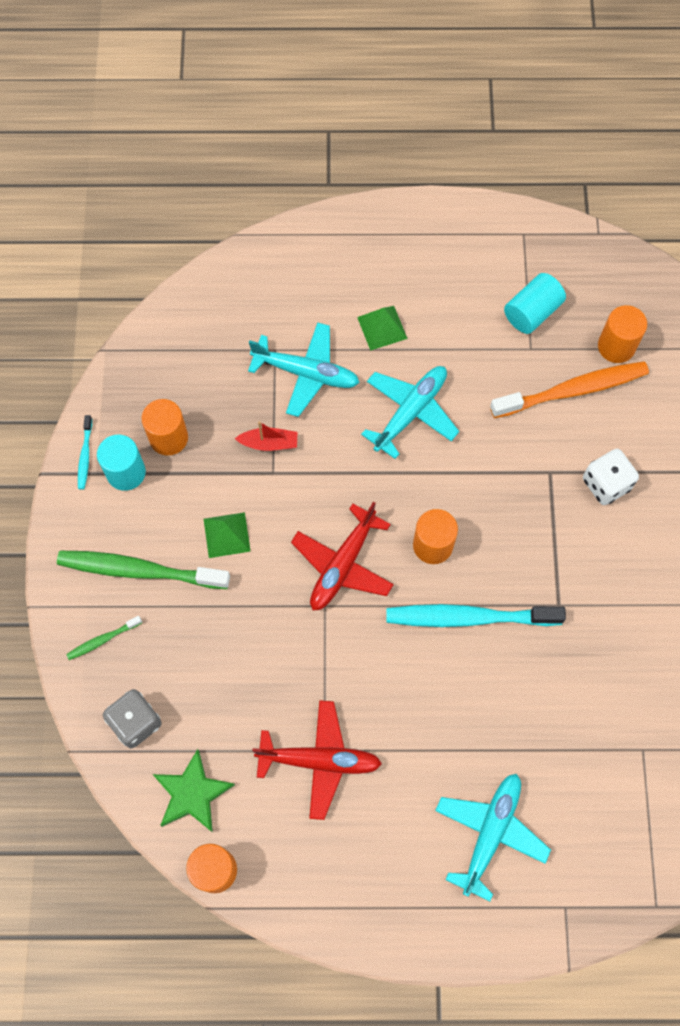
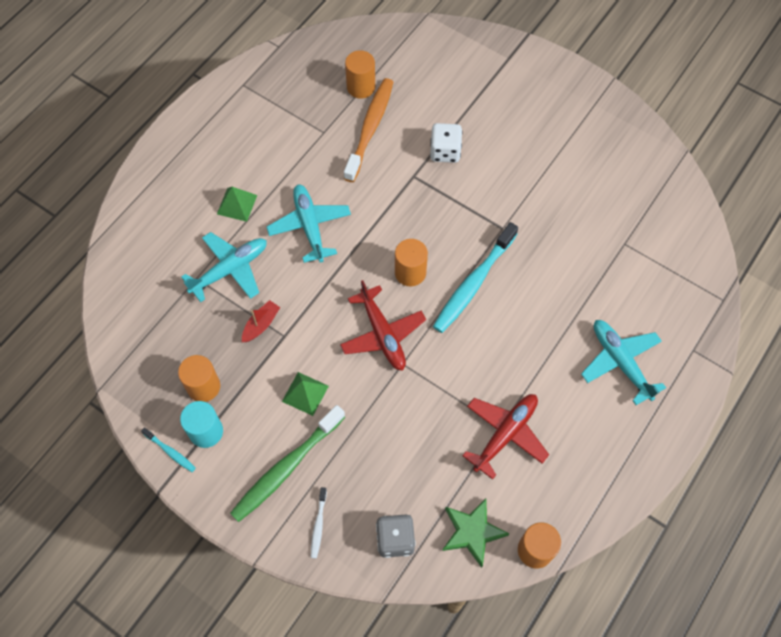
camera: 55 degrees left, 5 degrees down
green toothbrush [66,616,142,660] -> white toothbrush [311,487,327,559]
turquoise cylinder [504,273,566,334] -> none

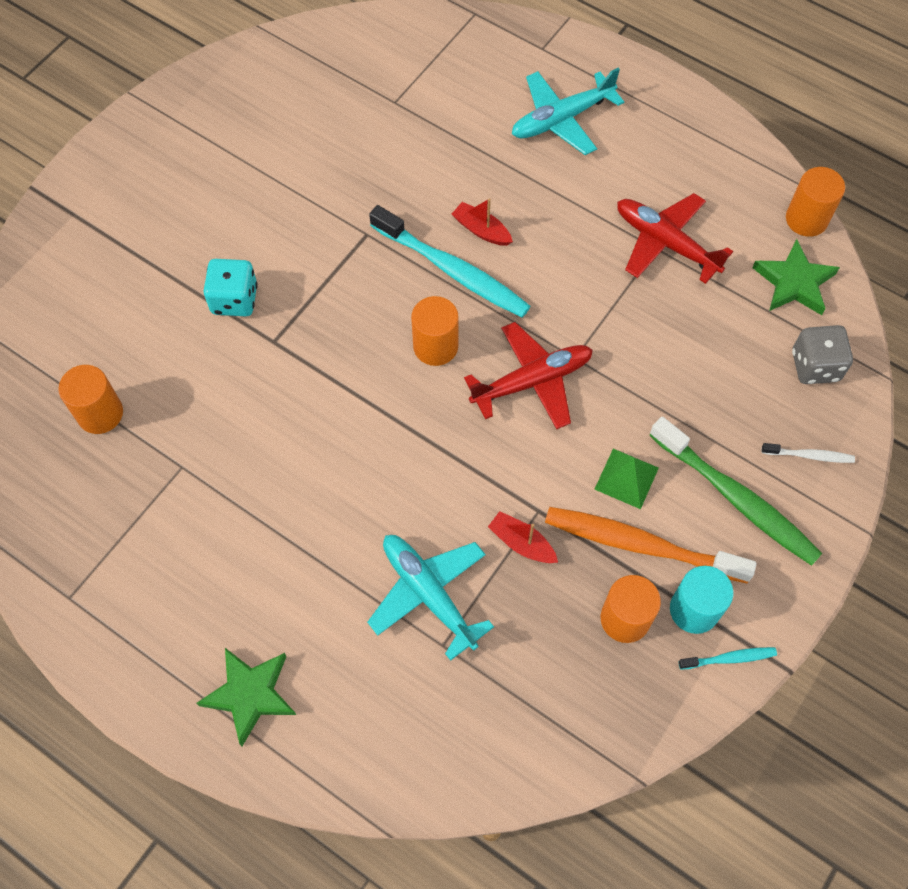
camera: 90 degrees left, 0 degrees up
turquoise toothbrush [141,427,196,472] -> turquoise toothbrush turned 45 degrees clockwise [679,647,777,670]
green pyramid [217,187,257,222] -> none
turquoise plane [267,184,351,263] -> none
orange toothbrush [344,78,393,182] -> orange toothbrush moved to [545,507,756,584]
white dice [430,123,463,163] -> turquoise dice [203,259,258,317]
none -> green star [197,648,296,746]
none -> red boat [452,198,513,246]

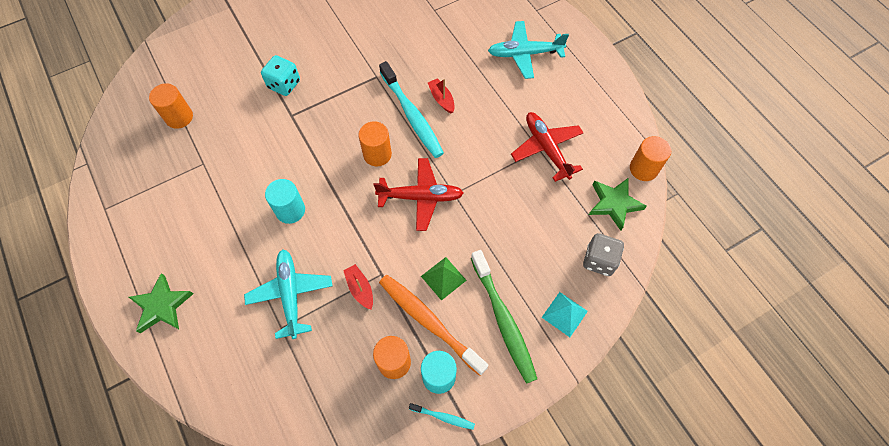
camera: 25 degrees right, 0 degrees up
white toothbrush [762,443,855,463] -> turquoise pyramid [542,292,588,337]
none -> turquoise cylinder [265,179,305,224]

